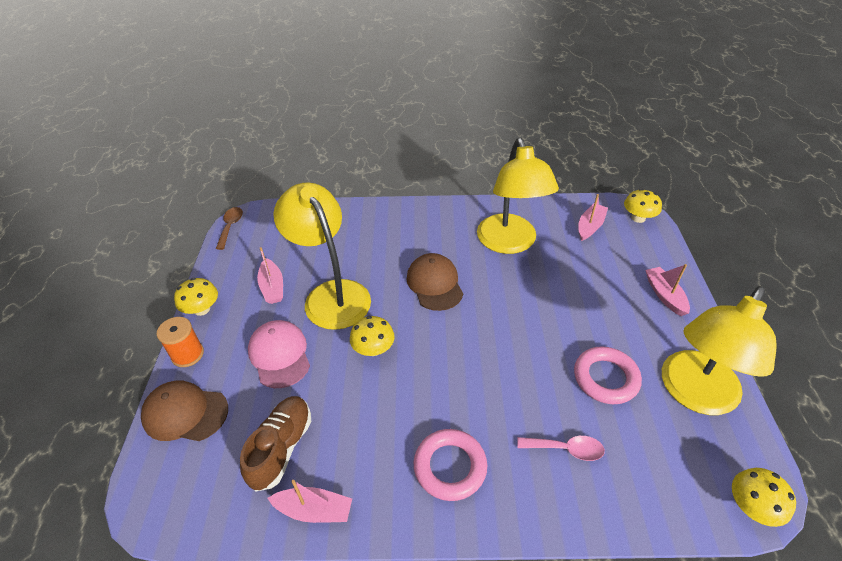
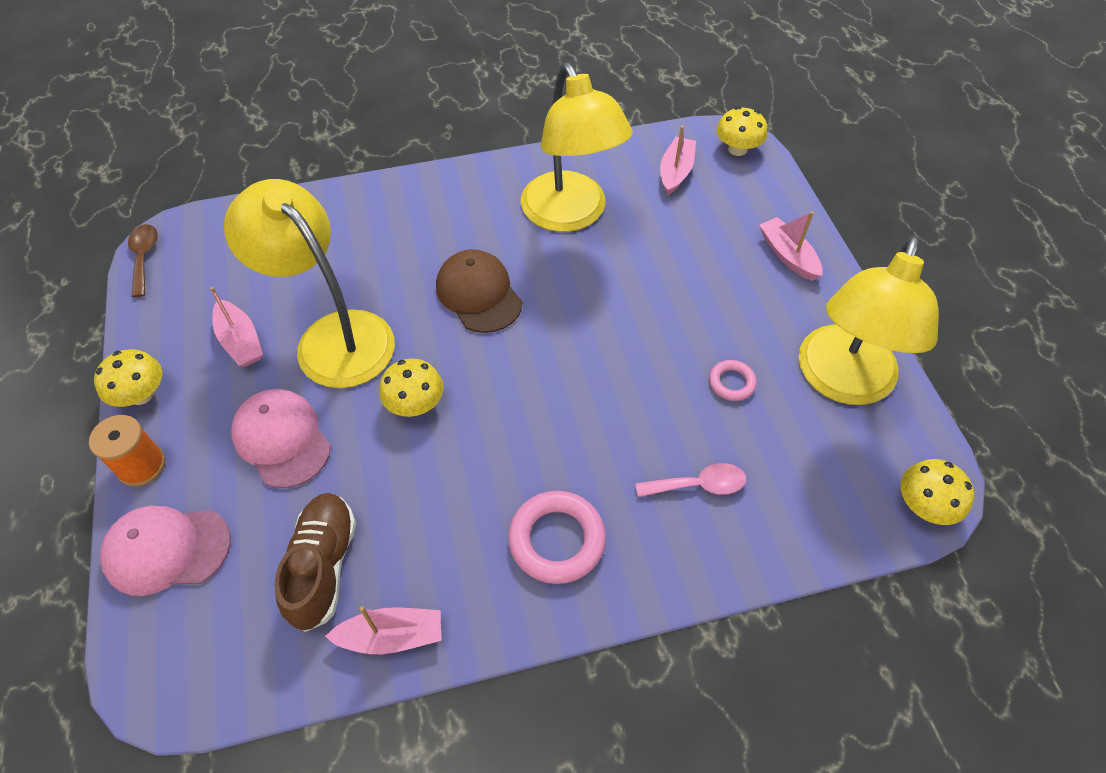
camera: 15 degrees left, 10 degrees up
brown cap [141,380,228,441] -> pink cap [100,506,231,596]
pink ring [574,347,642,404] -> pink ring [709,360,757,401], size x0.55

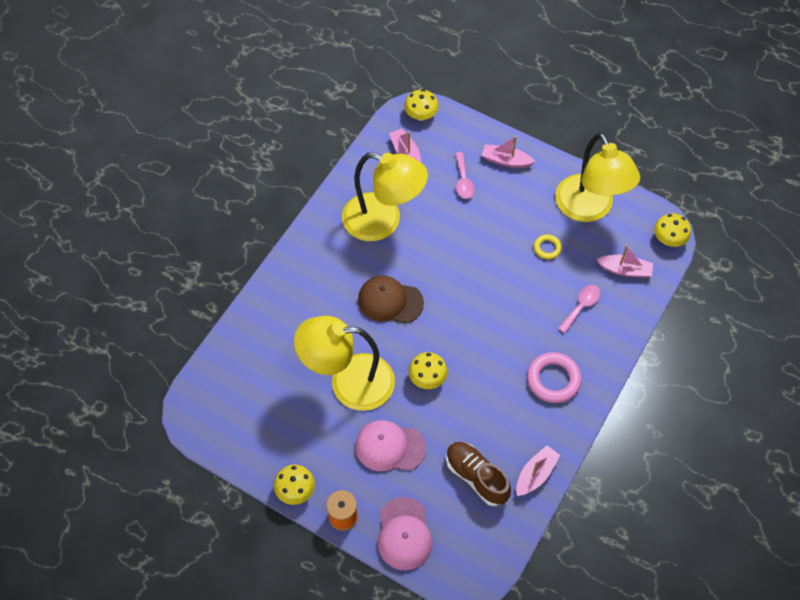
camera: 45 degrees left, 5 degrees up
pink cap [100,506,231,596] -> pink cap turned 45 degrees counterclockwise [378,497,432,570]
brown spoon [128,224,158,297] -> none
pink boat [210,287,263,367] -> pink boat moved to [596,245,653,278]
pink ring [709,360,757,401] -> yellow ring [534,234,562,259]
none -> pink spoon [455,152,475,199]

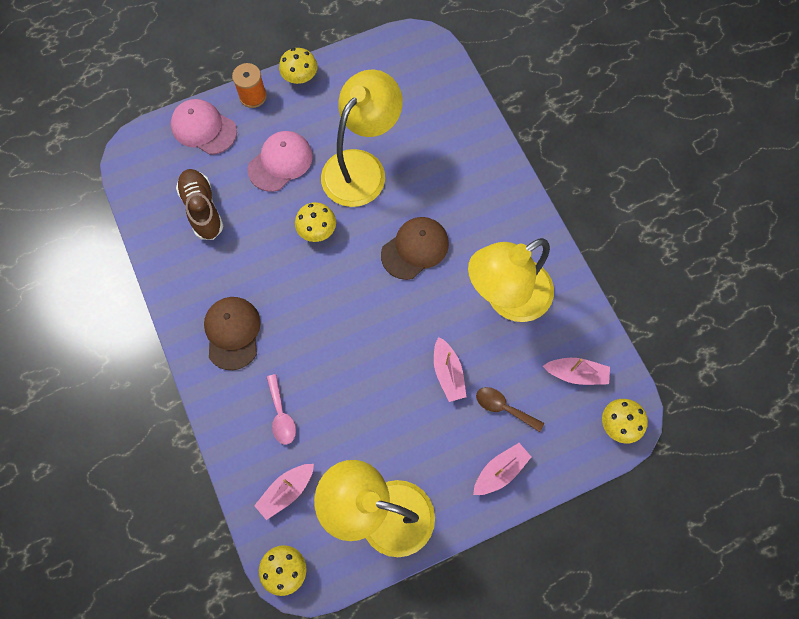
camera: 125 degrees right, 10 degrees up
brown shoe [446,442,511,506] -> brown shoe turned 105 degrees counterclockwise [176,169,223,240]
pink spoon [455,152,475,199] -> brown spoon [476,387,544,432]
pink boat [516,445,560,496] -> pink boat moved to [434,337,467,402]
pink ring [527,352,582,403] -> brown cap [204,297,261,370]
yellow ring [534,234,562,259] -> none

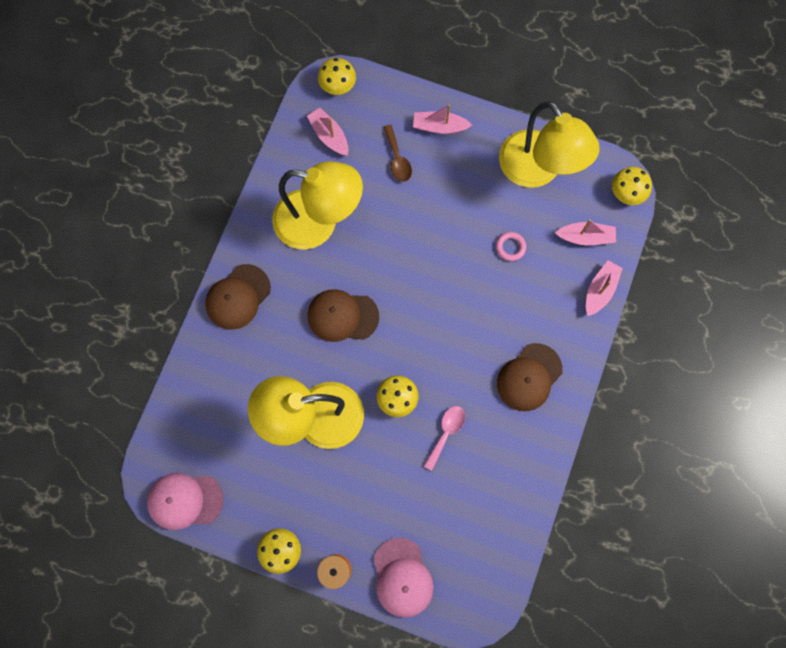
camera: 135 degrees left, 5 degrees up
brown shoe [176,169,223,240] -> none
pink cap [247,131,313,192] -> pink cap moved to [147,473,224,530]
pink spoon [267,374,296,445] -> pink spoon moved to [424,406,465,471]
pink boat [434,337,467,402] -> pink boat moved to [586,261,623,316]
none -> brown cap [205,264,271,330]
none -> pink ring [496,232,526,261]

